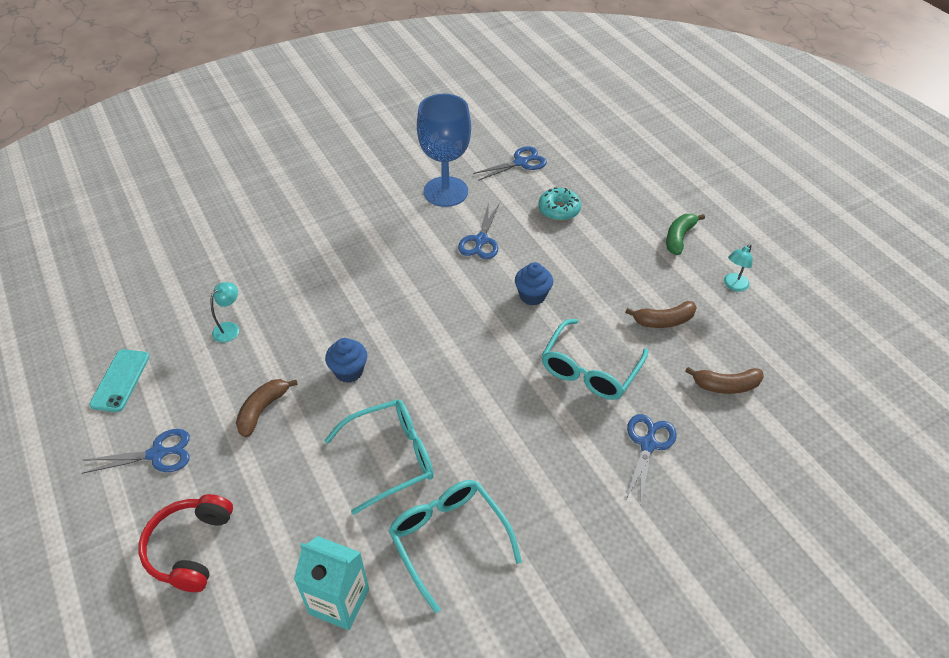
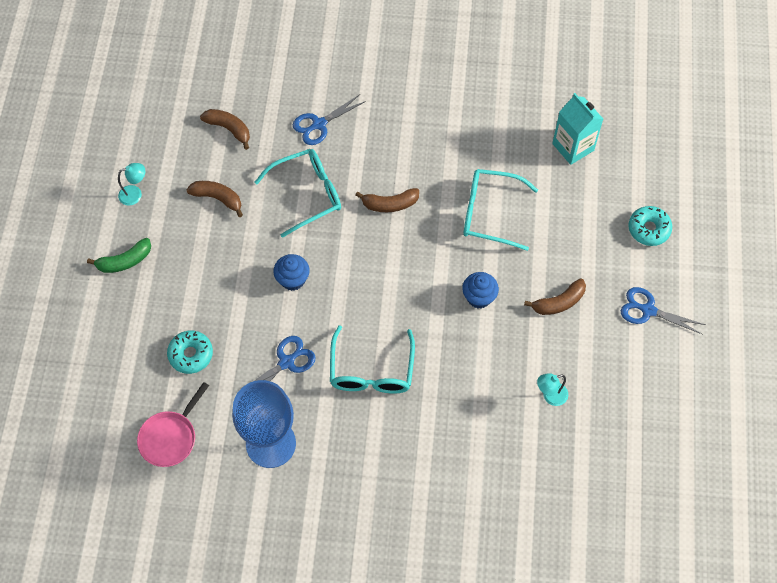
camera: 145 degrees left, 15 degrees up
turquoise phone [89,349,150,412] -> none
red headphones [139,494,233,592] -> turquoise donut [628,206,672,246]
turquoise glasses [388,480,522,613] -> turquoise glasses moved to [330,325,415,393]
blue scissors [473,146,547,181] -> pink pan [137,382,209,467]
none -> brown banana [355,188,419,212]

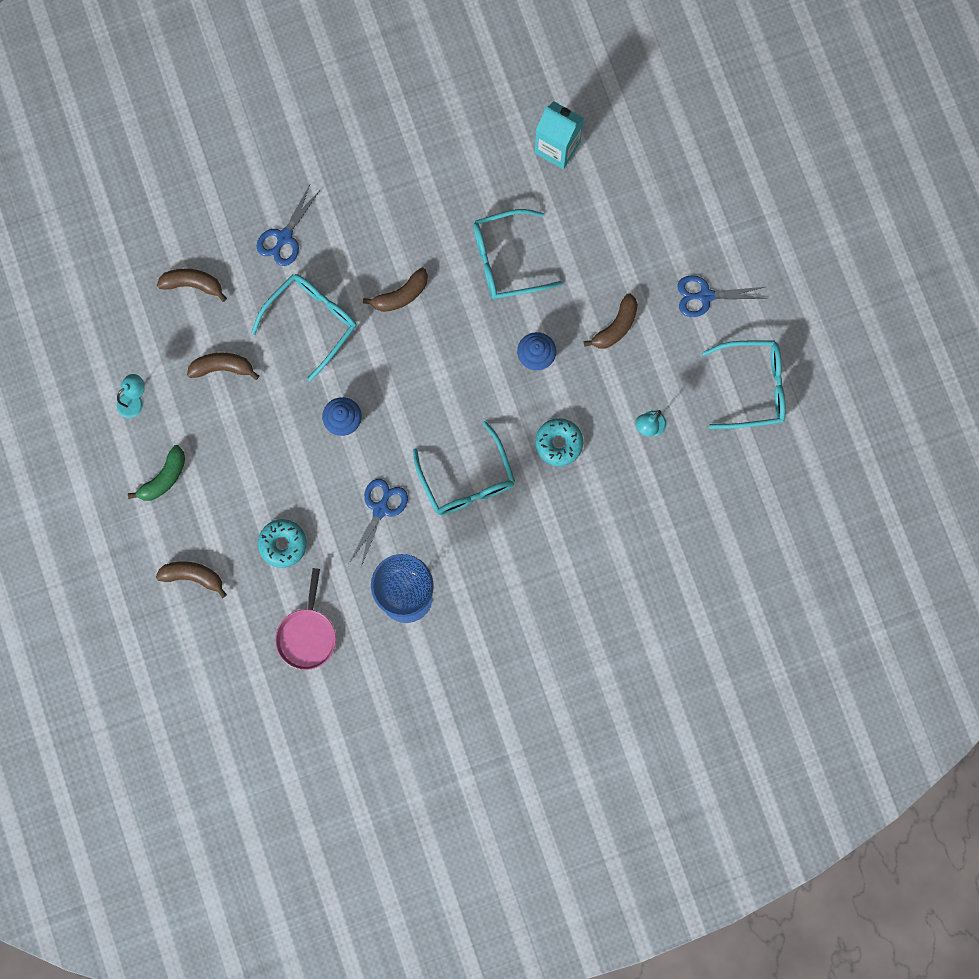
camera: 25 degrees left, 15 degrees up
turquoise donut [628,206,672,246] -> turquoise donut moved to [535,418,583,466]
none -> brown banana [156,561,227,598]
none -> turquoise glasses [702,340,786,429]

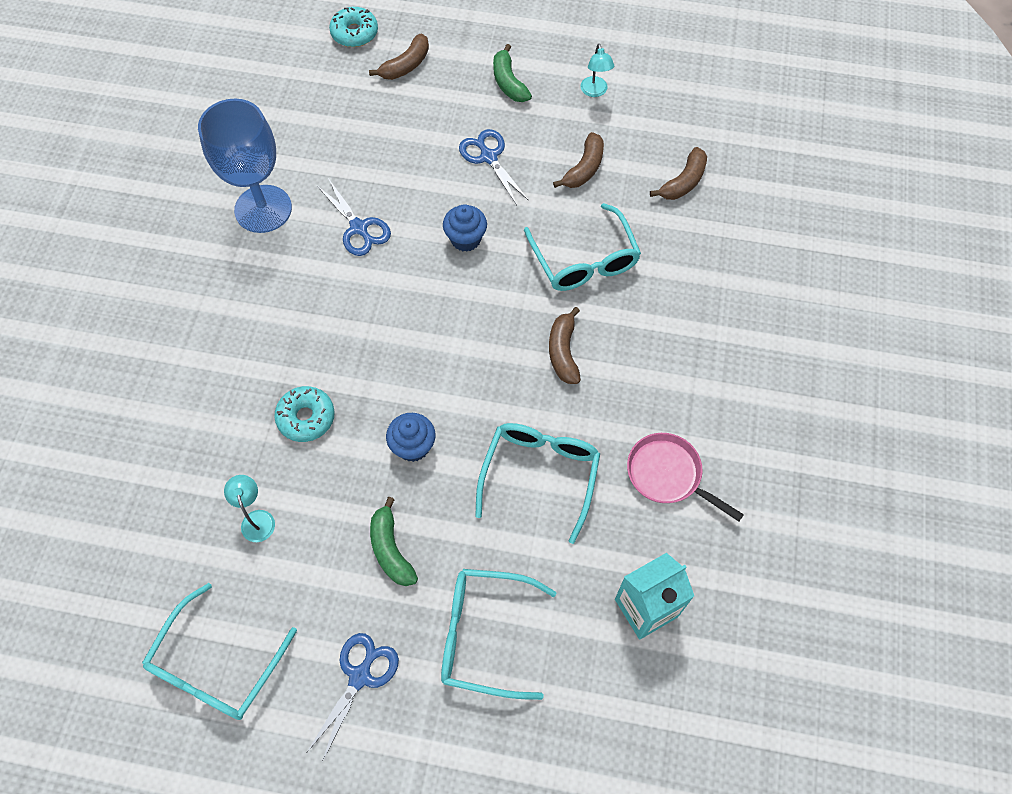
camera: 120 degrees right, 15 degrees down
blue scissors [256,185,321,266] -> blue scissors moved to [459,129,529,205]
turquoise donut [258,519,307,568] -> turquoise donut moved to [329,7,378,47]
pink pan [275,568,336,670] -> pink pan moved to [627,433,744,522]
turquoise glasses [413,421,515,515] -> turquoise glasses moved to [441,569,557,700]
brown banana [584,293,638,348] -> green banana [370,497,418,586]

